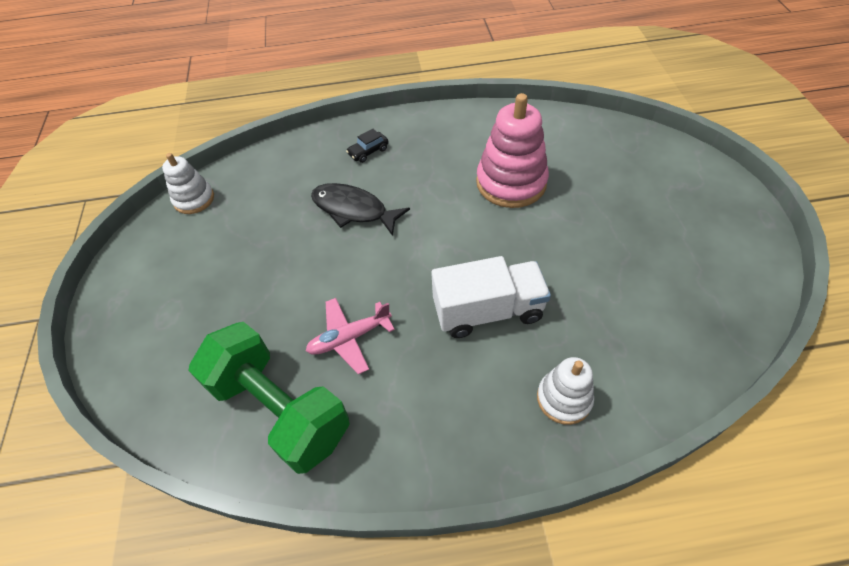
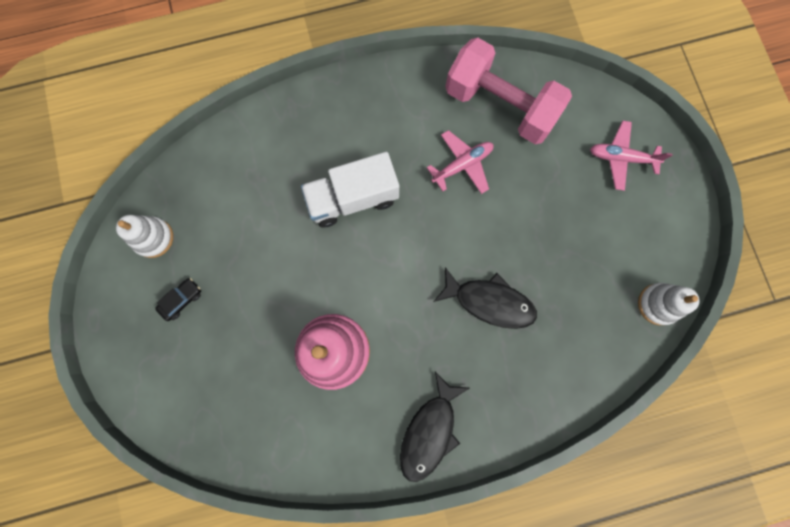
camera: 170 degrees right, 25 degrees up
green dumbbell [188,322,350,474] -> pink dumbbell [445,38,572,144]
black car [346,129,388,163] -> black car moved to [155,278,201,321]
white stacking toy [537,357,594,425] -> white stacking toy moved to [116,215,173,258]
none -> black fish [400,372,469,482]
none -> pink plane [590,121,673,191]

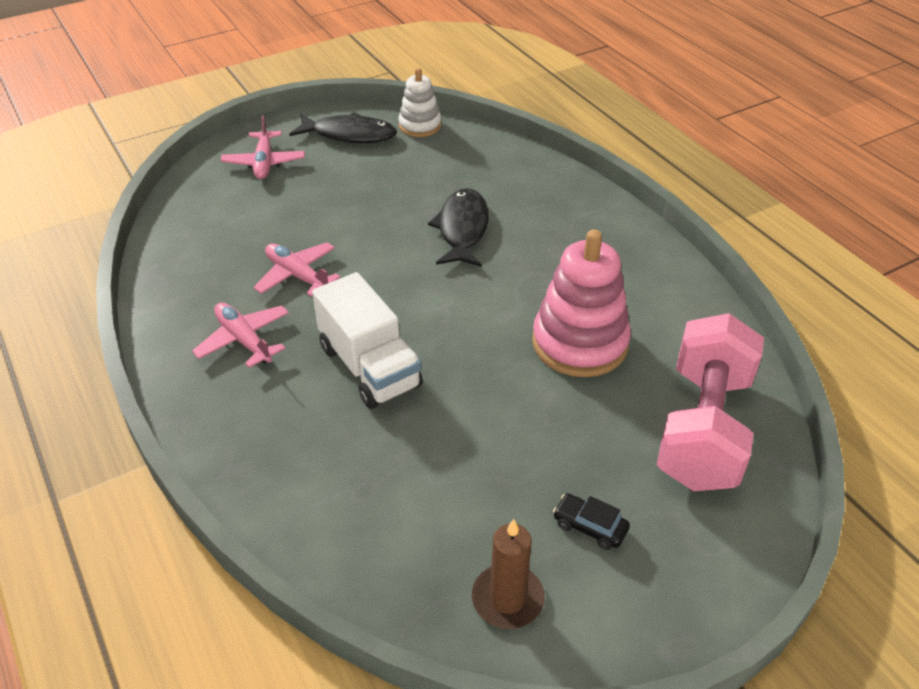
camera: 105 degrees left, 35 degrees down
white stacking toy [116,215,173,258] -> brown candle [472,519,545,629]
black fish [400,372,469,482] -> black fish moved to [289,112,397,143]
pink dumbbell [445,38,572,144] -> pink dumbbell moved to [657,313,764,491]
none -> pink plane [192,303,289,368]

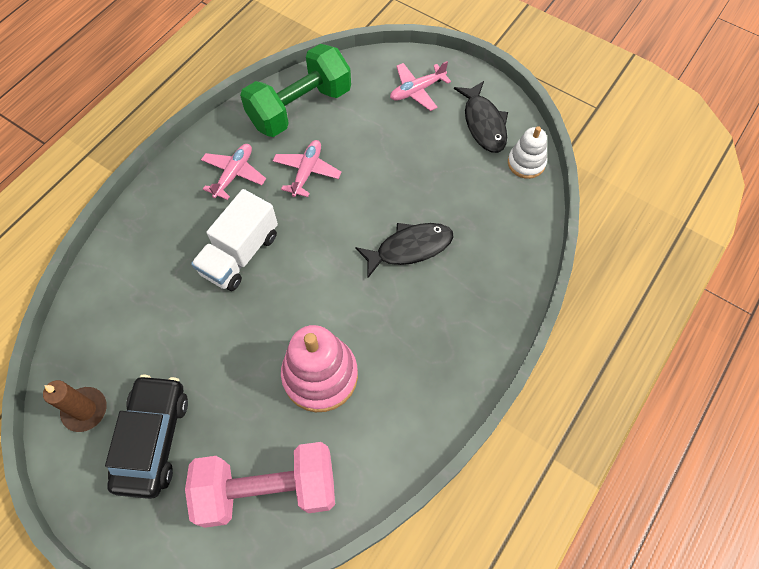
camera: 65 degrees right, 20 degrees up
black car [553,494,630,550] -> black car [105,374,188,499], size x2.33
none -> green dumbbell [240,44,351,137]

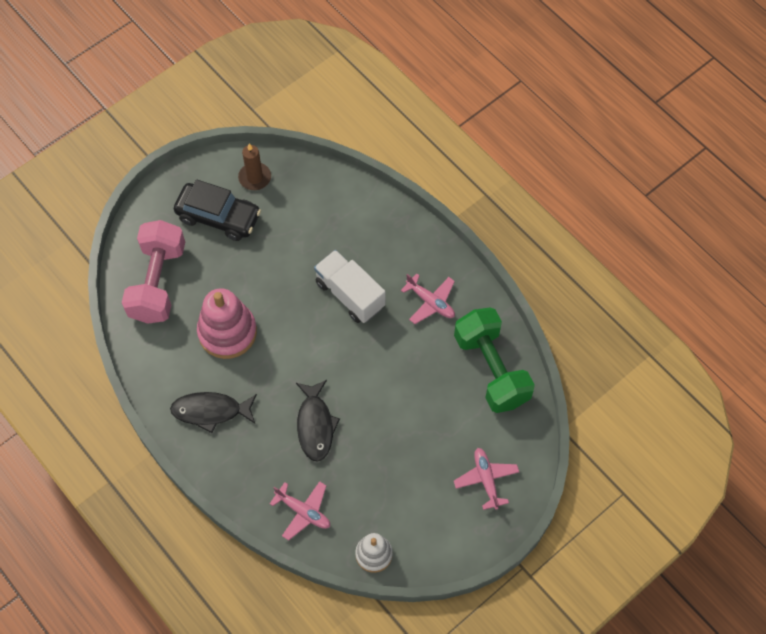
camera: 105 degrees right, 0 degrees up
pink plane [273,140,341,197] -> pink plane moved to [270,481,330,540]
black fish [454,81,508,153] -> black fish moved to [170,392,257,433]

